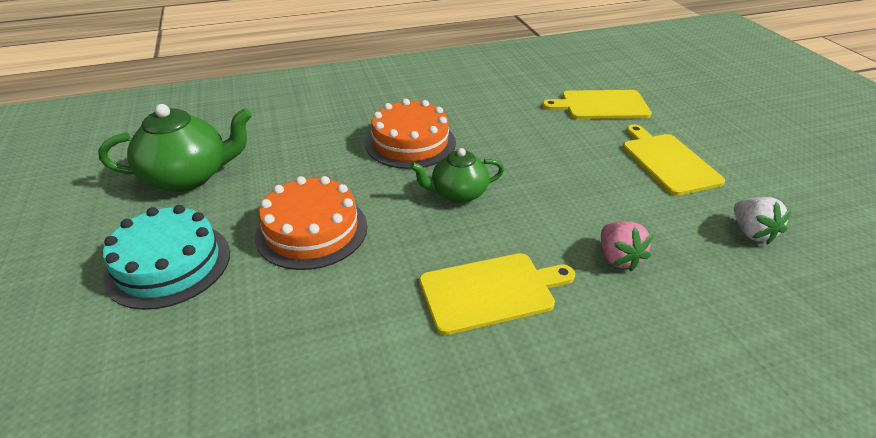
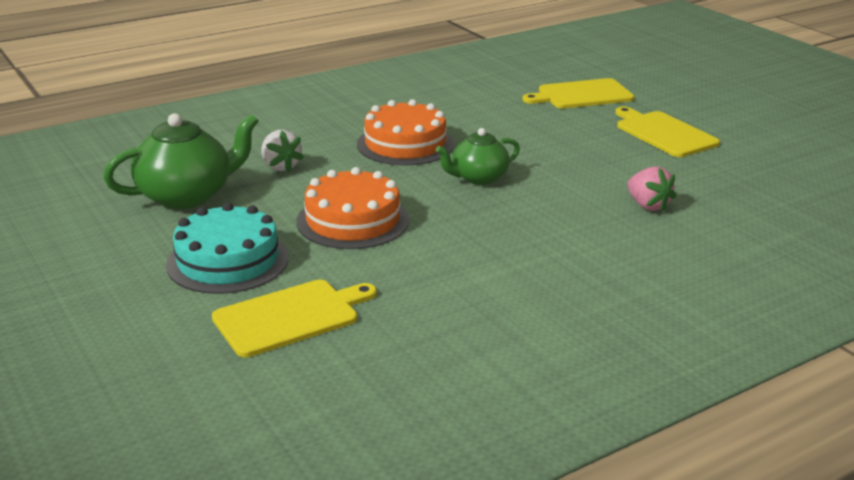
camera: 15 degrees left, 10 degrees down
yellow cutting board [419,253,575,335] -> yellow cutting board moved to [212,280,377,357]
white strawberry [734,197,791,245] -> white strawberry moved to [261,130,304,172]

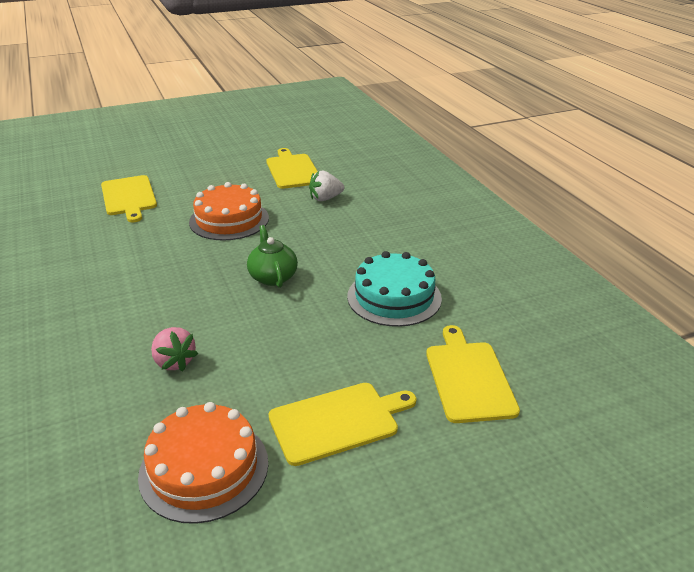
camera: 100 degrees right, 5 degrees up
green teapot [104,113,259,209] -> yellow cutting board [266,148,318,189]
turquoise cake [166,203,289,294] -> turquoise cake moved to [347,251,442,327]
orange cake [357,99,454,166] -> orange cake moved to [138,402,268,524]
pink strawberry [627,167,676,212] -> pink strawberry turned 105 degrees counterclockwise [151,327,198,371]

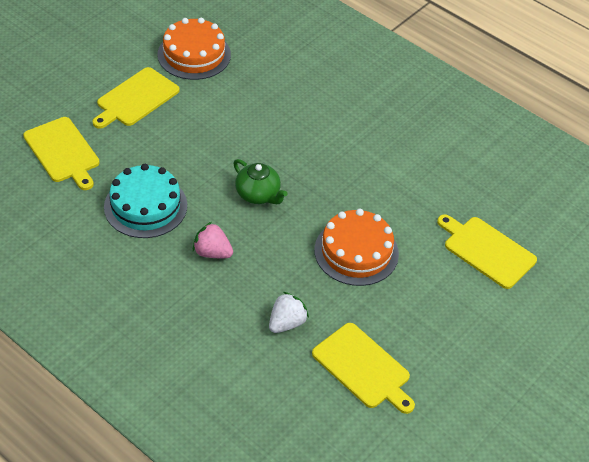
camera: 150 degrees right, 15 degrees up
pink strawberry [151,327,198,371] -> pink strawberry moved to [193,222,233,258]

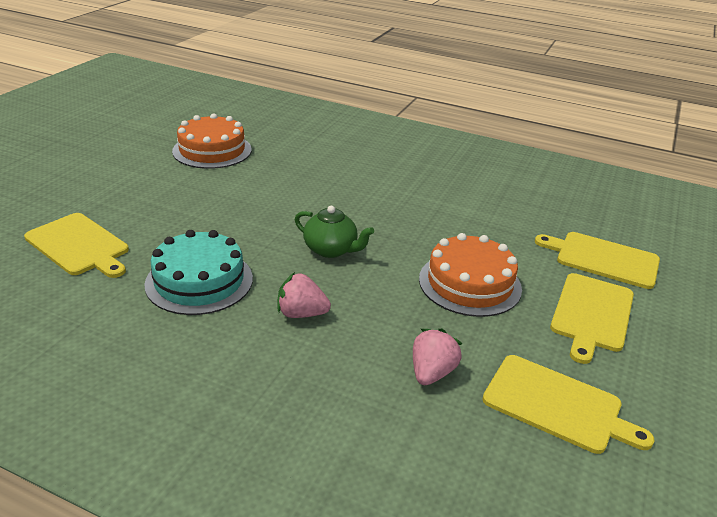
camera: 15 degrees left, 15 degrees down
yellow cutting board [92,67,180,129] -> yellow cutting board moved to [550,273,634,364]
white strawberry [269,292,309,333] -> pink strawberry [413,329,462,385]

